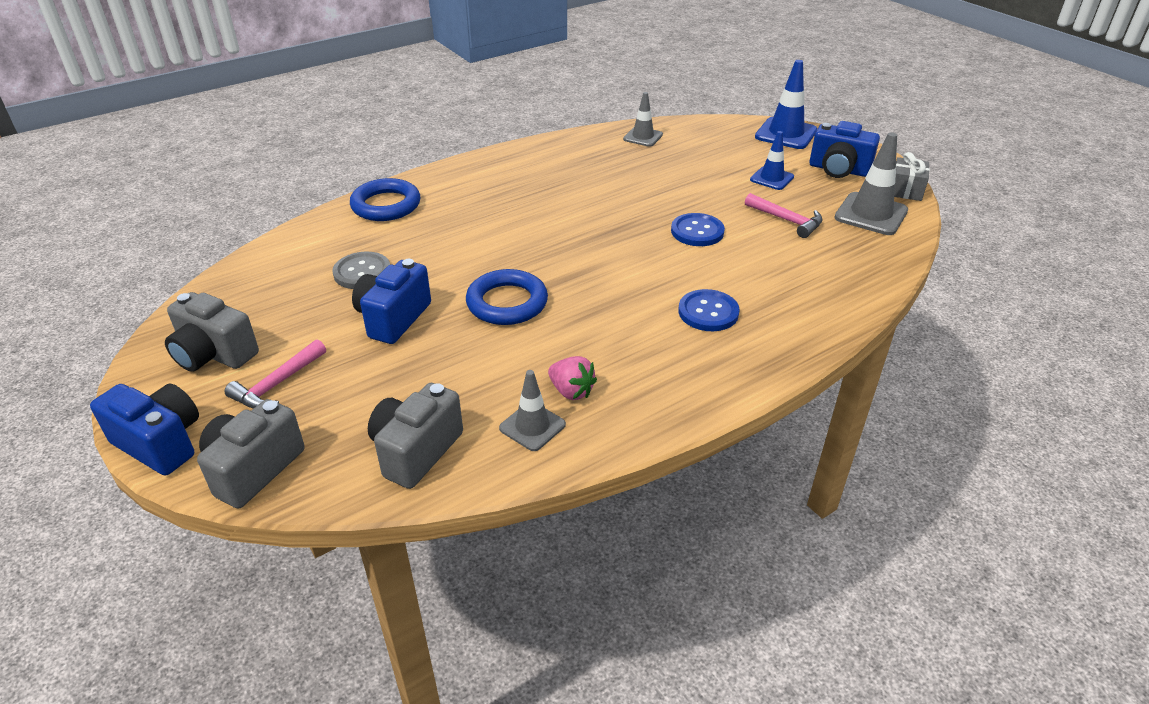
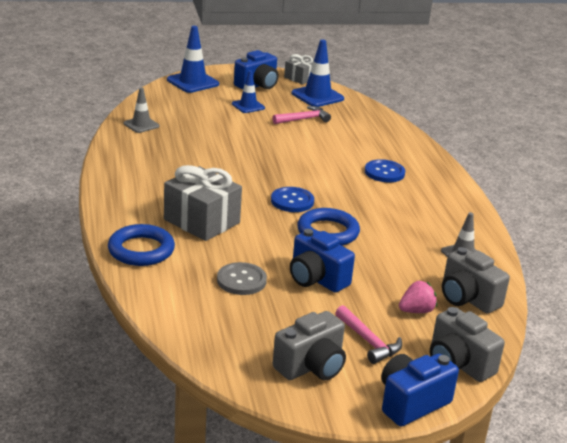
camera: 70 degrees left, 10 degrees down
pink strawberry [548,356,597,400] -> pink strawberry moved to [399,281,437,313]
blue button [671,213,725,246] -> blue button moved to [271,187,314,212]
grey traffic cone [834,132,908,235] -> blue traffic cone [292,40,344,107]
none -> grey gift [164,165,242,241]

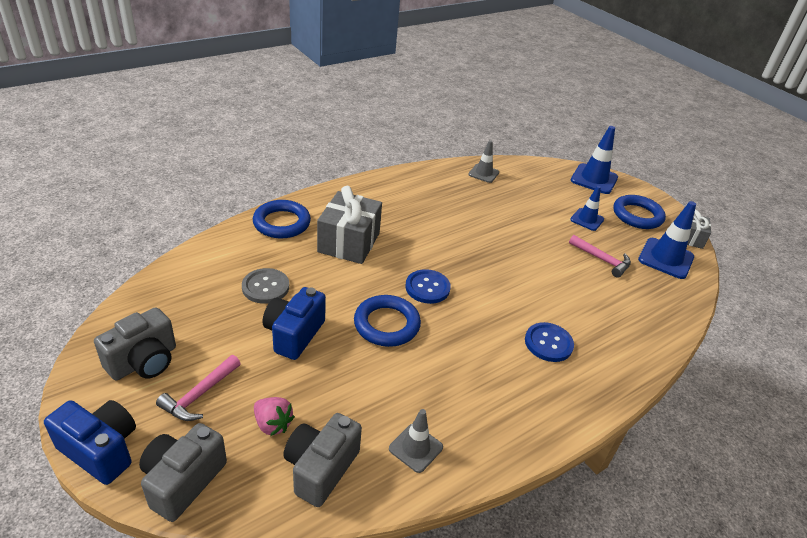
camera: 65 degrees right, 10 degrees up
blue camera [234,50,279,90] -> blue ring [613,195,666,229]
grey camera [273,311,346,380] -> grey camera turned 75 degrees counterclockwise [94,307,176,380]

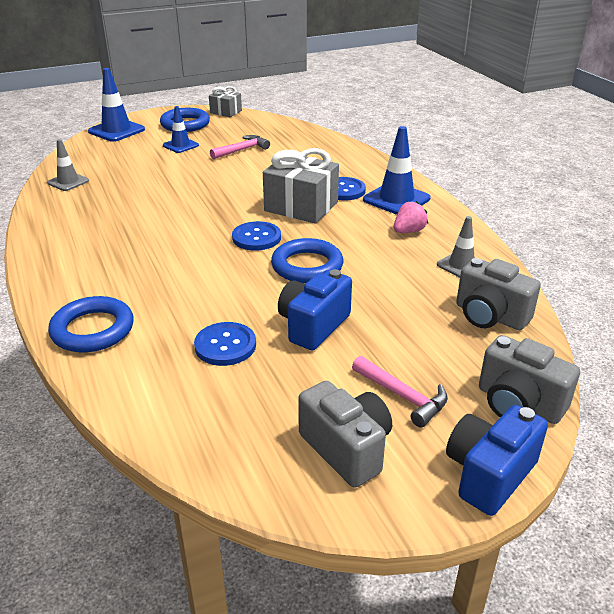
camera: 75 degrees left, 5 degrees down
grey button [242,268,289,304] -> blue button [194,322,256,366]
pink strawberry [254,397,295,436] -> pink strawberry moved to [394,201,428,233]
blue camera [263,287,326,360] -> blue camera turned 90 degrees clockwise [278,269,352,350]
grey gift [317,186,382,264] -> grey gift moved to [263,148,339,223]
blue traffic cone [638,201,696,279] -> blue traffic cone moved to [363,126,431,215]

